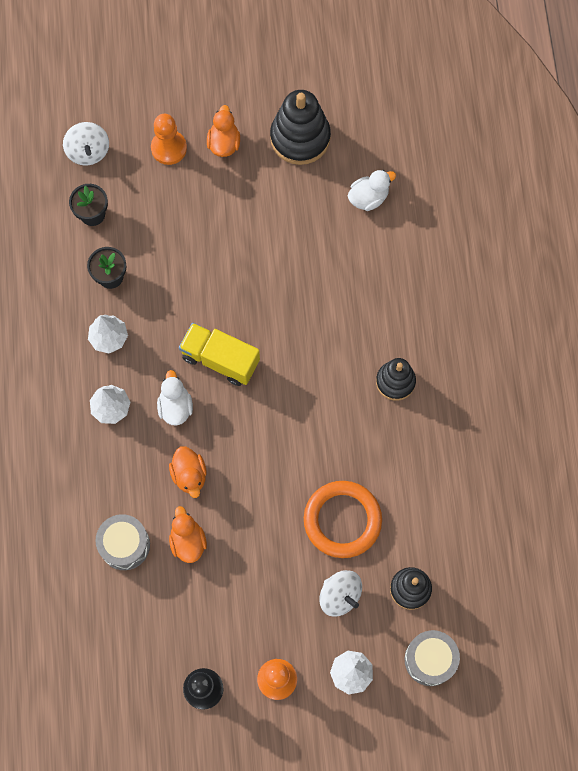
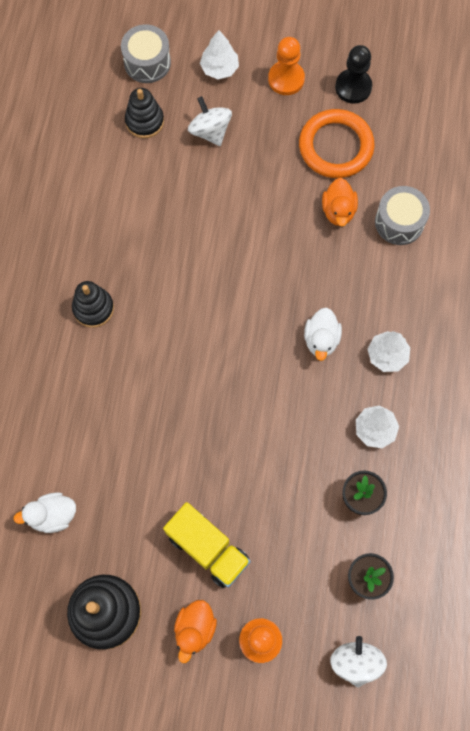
camera: 165 degrees left, 0 degrees up
orange duck [169,446,207,498] -> none
yellow truck [179,323,260,386] -> yellow truck moved to [163,502,251,588]
orange ring [304,481,382,558] -> orange ring moved to [299,109,375,178]

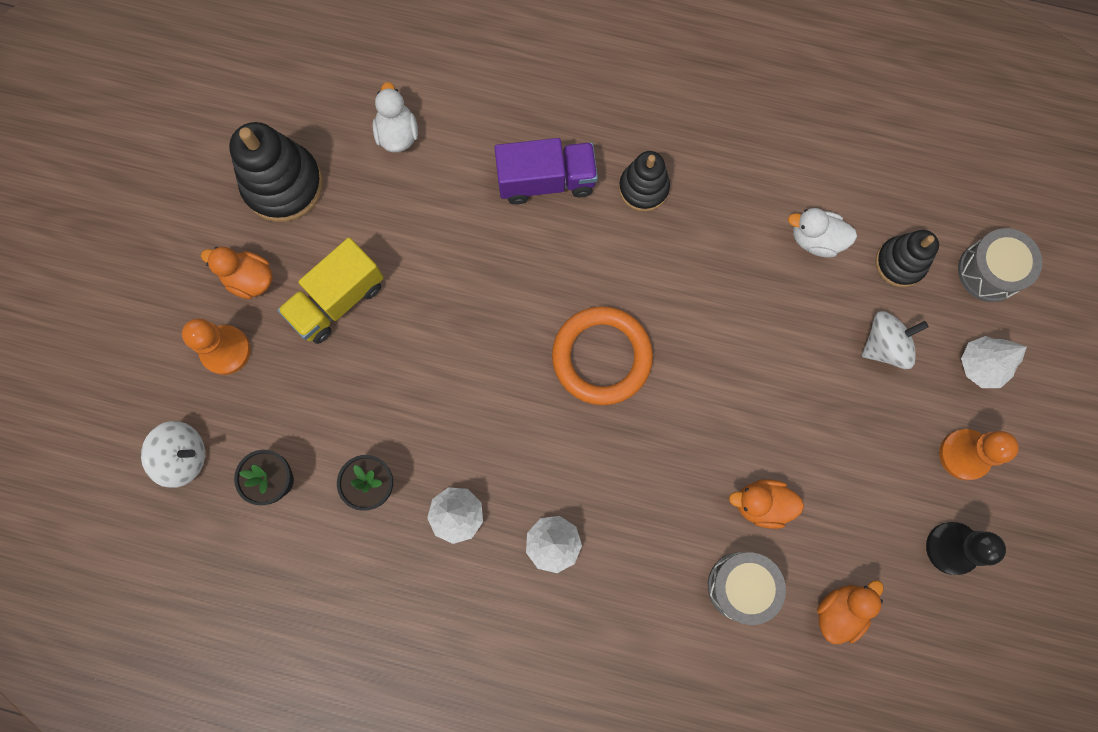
camera: 95 degrees right, 5 degrees up
orange ring [299,109,375,178] -> orange ring moved to [552,306,653,405]
white duck [304,307,342,361] -> white duck moved to [788,208,857,258]
none -> purple truck [494,138,598,205]
none -> orange duck [817,580,883,644]

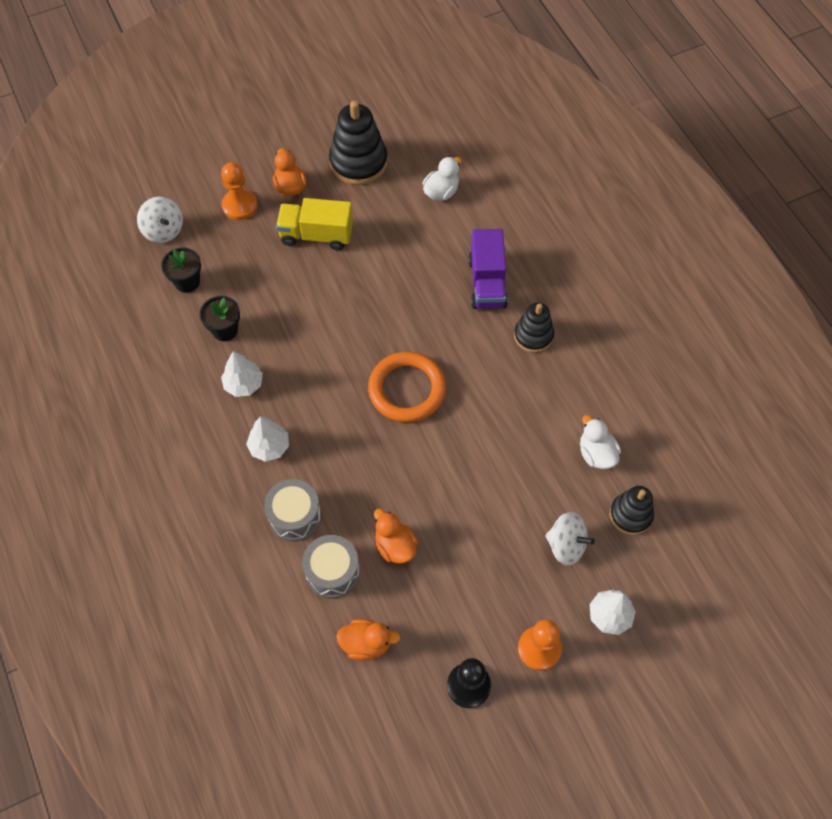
camera: 50 degrees right, 15 degrees down
purple truck [494,138,598,205] -> purple truck turned 45 degrees clockwise [468,229,508,309]
grey drum [958,228,1042,302] -> grey drum moved to [264,479,321,541]

